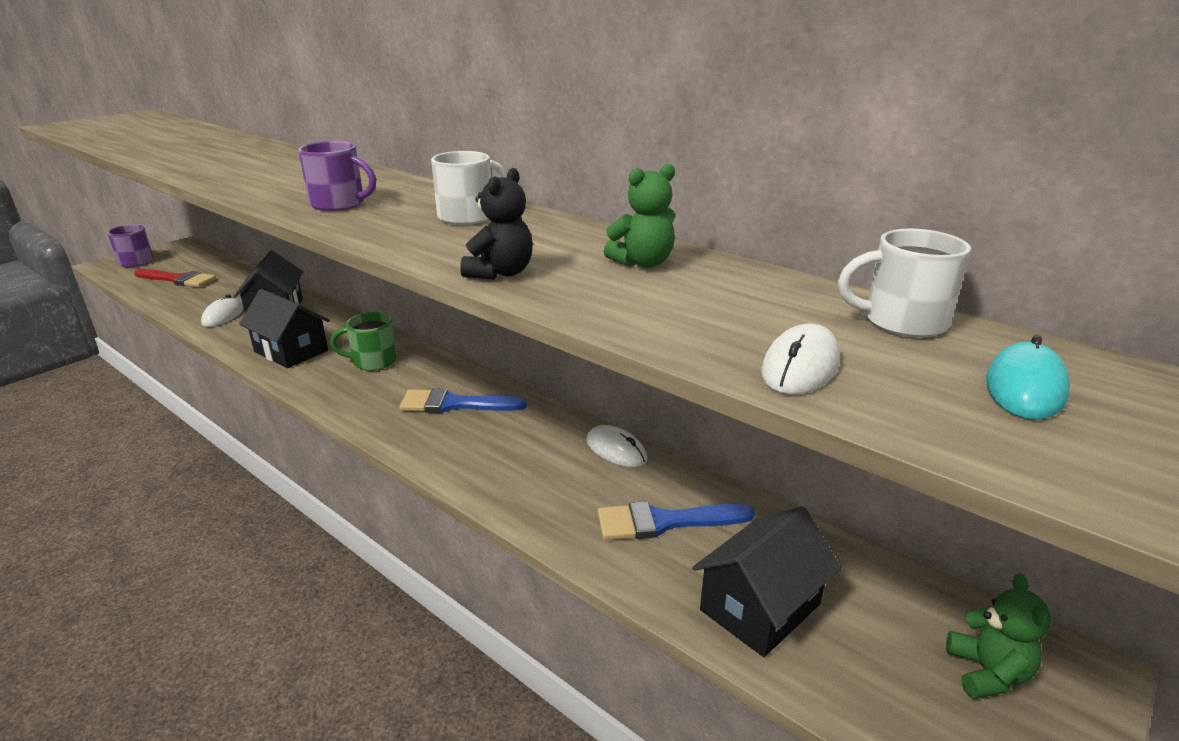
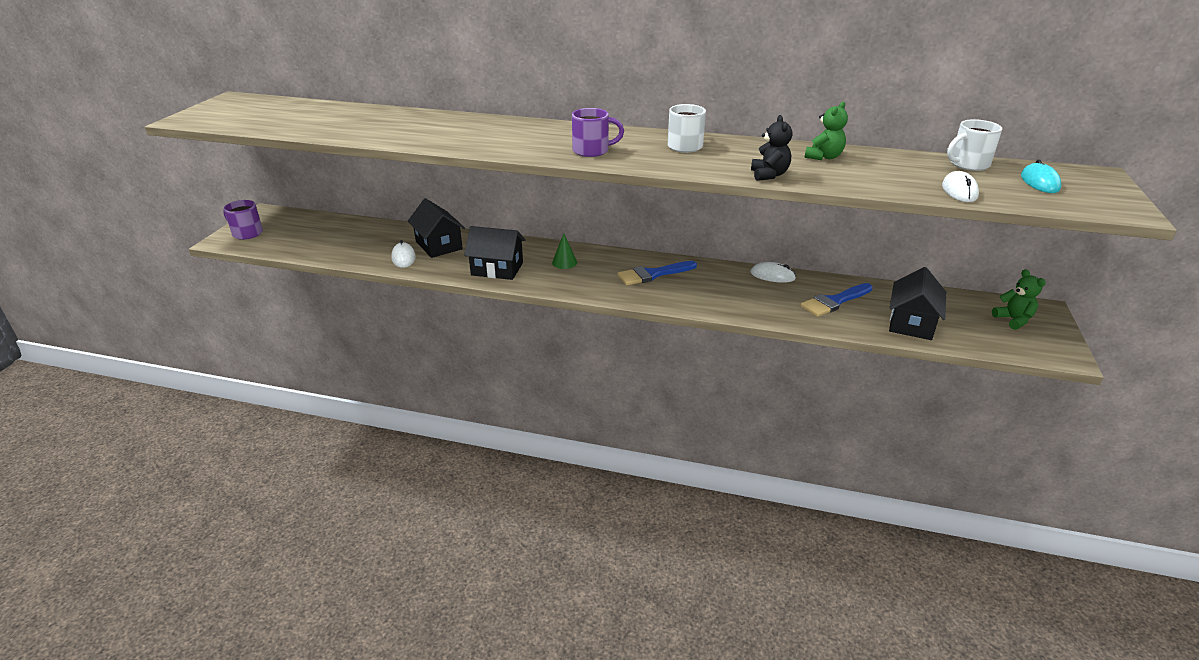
camera: 25 degrees left, 5 degrees up
red brush [134,269,216,287] -> none
green mug [330,312,397,371] -> green cone [552,233,577,269]

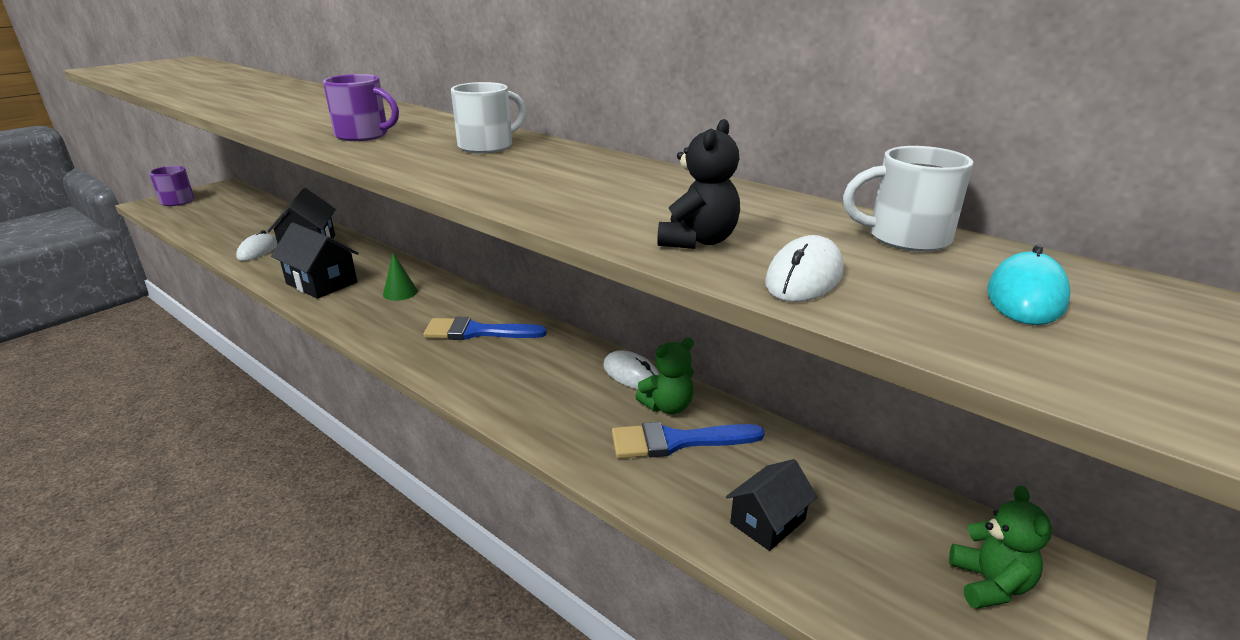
camera: 25 degrees right, 5 degrees down
black teddy bear [751,115,792,181] -> black teddy bear moved to [657,119,740,249]
green teddy bear [805,102,848,160] -> green teddy bear moved to [635,337,694,414]
black house [889,267,946,340] -> black house [726,459,817,551], size x0.64

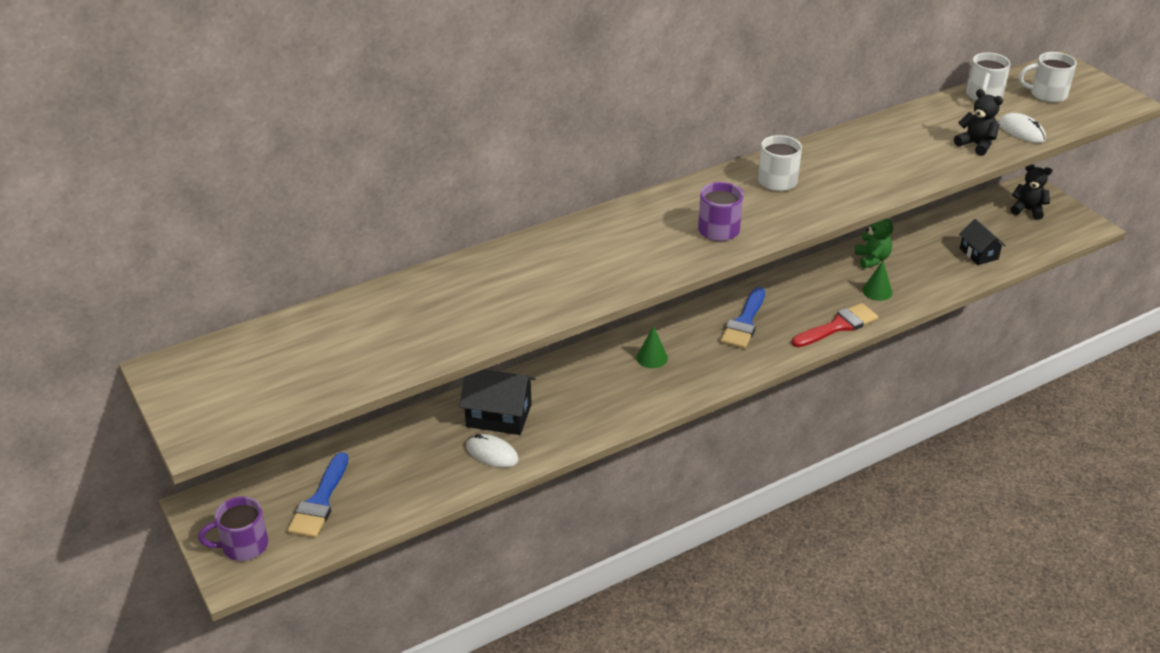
camera: 70 degrees left, 10 degrees up
black house [271,223,359,299] -> none
white mouse [603,350,659,389] -> none
blue brush [612,422,765,458] -> blue brush moved to [287,452,348,538]
green teddy bear [949,485,1052,609] -> black teddy bear [1011,164,1052,220]
turquoise mouse [987,245,1071,325] -> white mug [1019,52,1077,103]
none -> red brush [792,303,878,347]
none -> green cone [862,261,892,301]

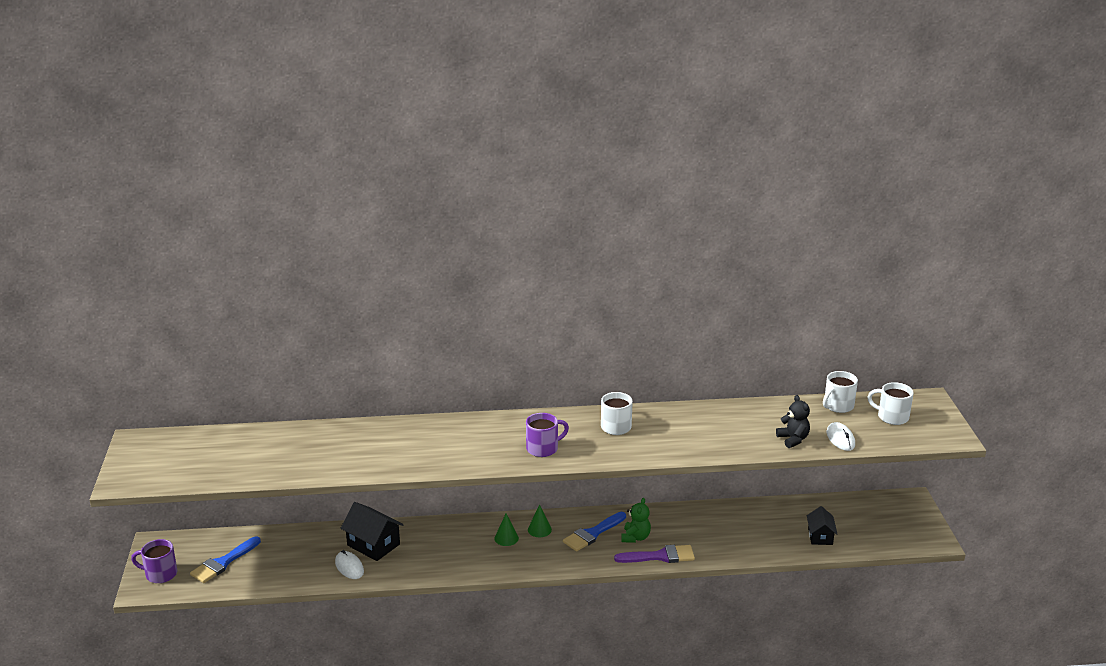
camera: 25 degrees right, 10 degrees down
red brush [792,303,878,347] -> purple brush [614,545,695,563]
green teddy bear [855,218,893,268] -> green teddy bear moved to [621,498,651,543]
green cone [862,261,892,301] -> green cone moved to [528,504,552,537]
black teddy bear [1011,164,1052,220] -> none

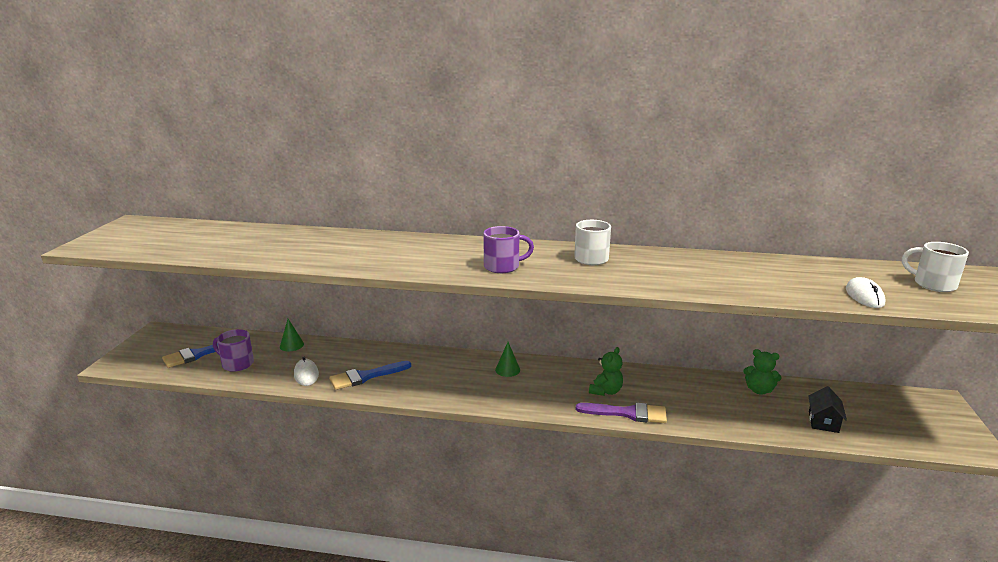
camera: 15 degrees right, 5 degrees down
purple mug [131,539,177,583] -> purple mug moved to [213,329,254,372]
black house [341,502,404,561] -> none
green cone [495,514,519,546] -> green cone moved to [280,319,304,351]
blue brush [563,512,626,551] -> blue brush moved to [329,361,411,390]
black teddy bear [776,395,810,448] -> none
white mug [823,371,858,413] -> none
none -> green teddy bear [743,349,782,394]

